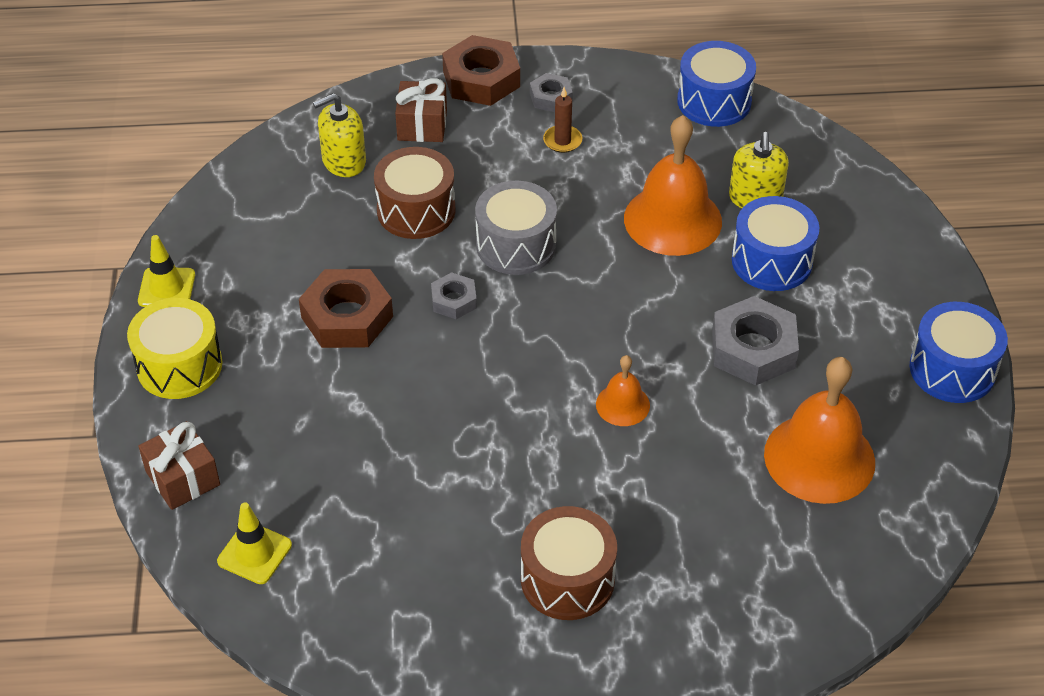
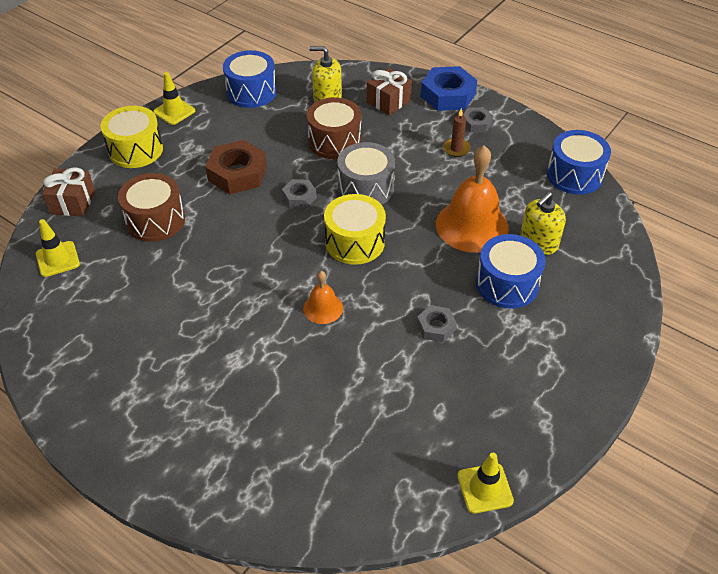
camera: 40 degrees right, 0 degrees up
brown nut [442,35,520,106] -> blue nut [421,66,477,111]
brown drum [521,506,617,620] -> brown drum moved to [118,173,185,242]
grey nut [712,296,799,386] -> grey nut [417,305,457,342], size x0.55
orange bell [764,357,875,504] -> none
blue drum [910,302,1008,403] -> blue drum moved to [223,50,277,108]
none -> yellow drum [324,194,386,265]
none -> yellow traffic cone [457,453,514,514]

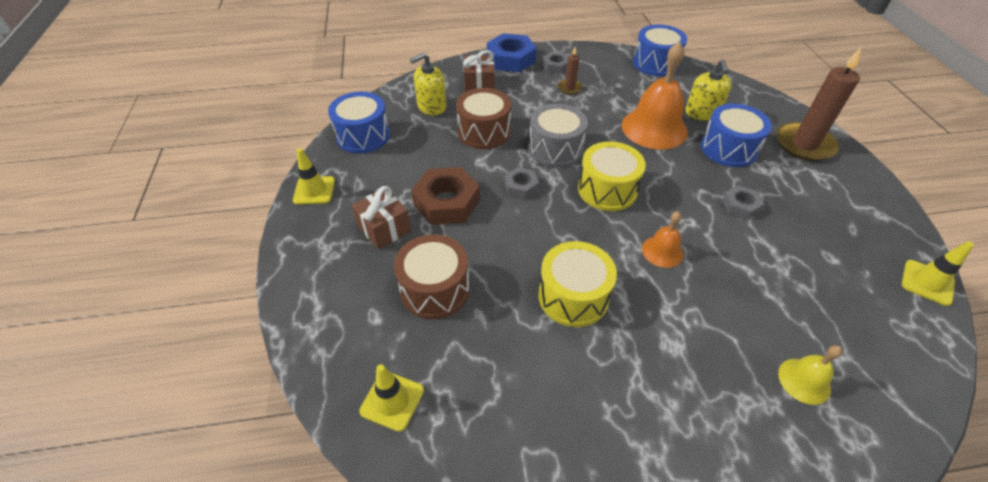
camera: 45 degrees left, 0 degrees up
brown gift [42,167,95,216] -> brown gift moved to [351,186,411,249]
yellow drum [101,106,163,168] -> yellow drum moved to [538,241,617,327]
none -> brown candle [777,48,861,161]
none -> yellow bell [778,345,842,405]

